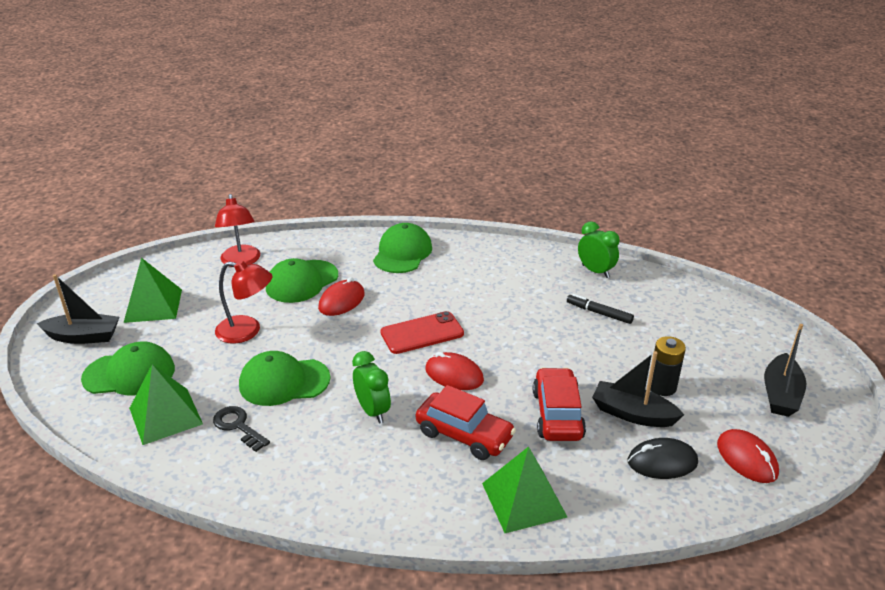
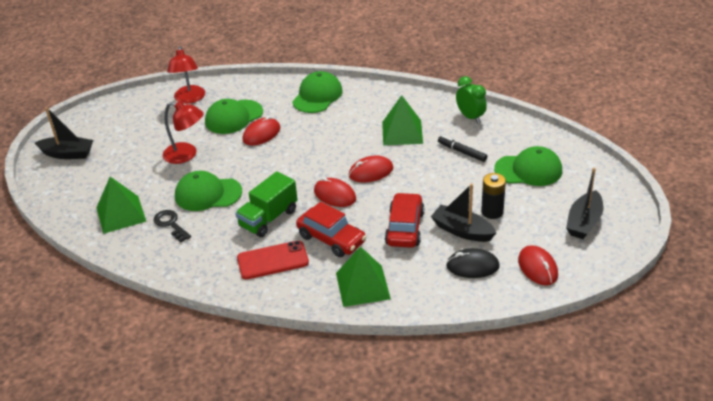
camera: 10 degrees right, 5 degrees up
green cap [81,341,175,395] -> green cap moved to [494,146,562,186]
green pyramid [124,258,182,323] -> green pyramid moved to [382,95,423,145]
green clock [352,351,391,423] -> green truck [235,171,298,237]
red phone [380,311,464,354] -> red phone moved to [237,240,309,279]
none -> red mouse [349,156,394,182]

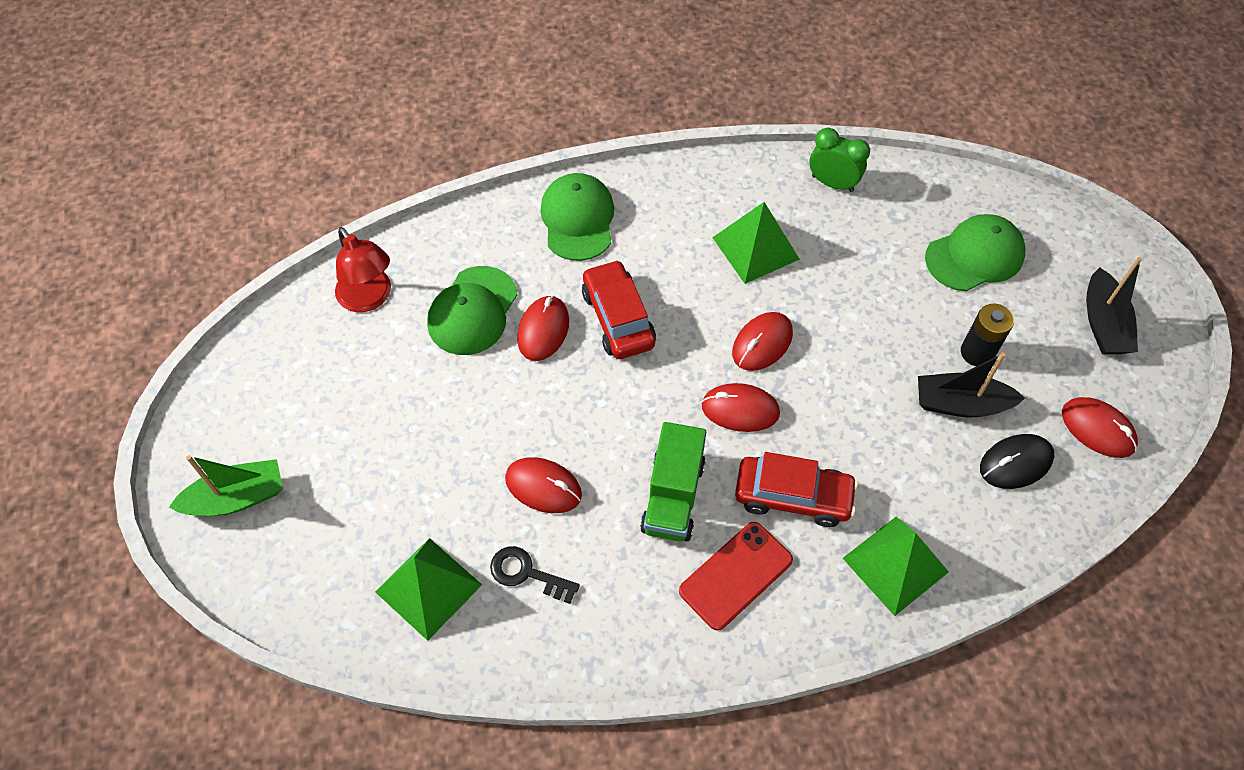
camera: 30 degrees left, 20 degrees up
black boat [35,107,93,159] -> green boat [169,455,283,516]
red lamp [163,101,203,164] -> none
green cap [175,171,242,211] -> red mouse [505,457,582,513]
red car [385,192,425,248] -> red car moved to [582,260,656,359]
black marker [438,136,487,162] -> none

